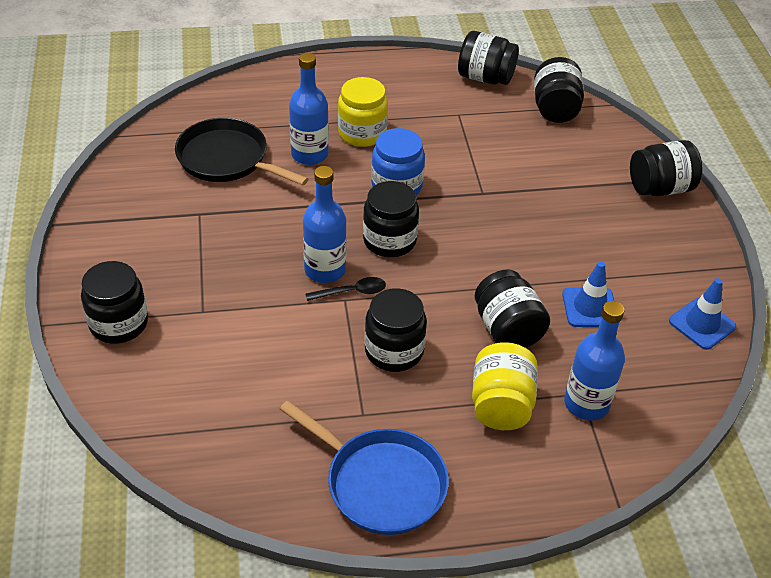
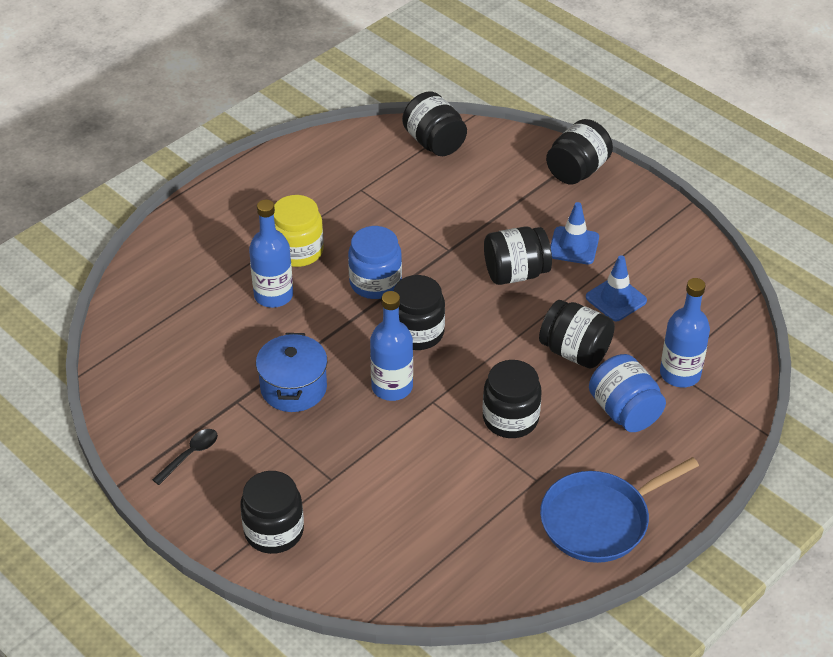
camera: 35 degrees left, 0 degrees up
black pan [175,118,308,185] -> none
blue pan [280,400,449,535] -> blue pan turned 150 degrees clockwise [540,457,699,563]
black spoon [306,277,386,301] -> black spoon moved to [152,429,218,485]
black jar [458,31,519,85] -> black jar moved to [484,227,552,285]
yellow jar [472,342,538,430] -> blue jar [589,354,666,432]
blue traffic cone [669,278,736,350] -> blue traffic cone moved to [550,202,599,264]
none -> blue pot [256,333,327,412]

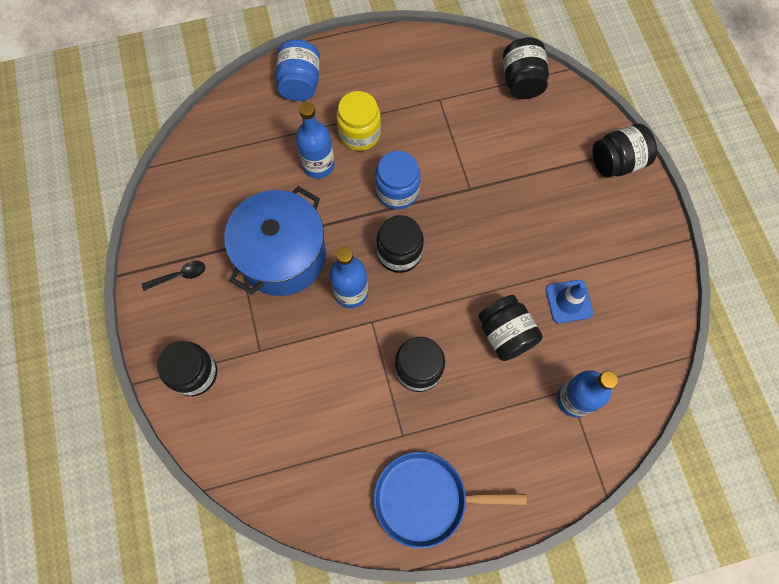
camera: 30 degrees right, 25 degrees up
blue pot [256,333,327,412] -> blue pot [224,186,326,296], size x1.62
black jar [484,227,552,285] -> none
blue traffic cone [550,202,599,264] -> none
blue jar [589,354,666,432] -> blue jar moved to [276,39,320,101]

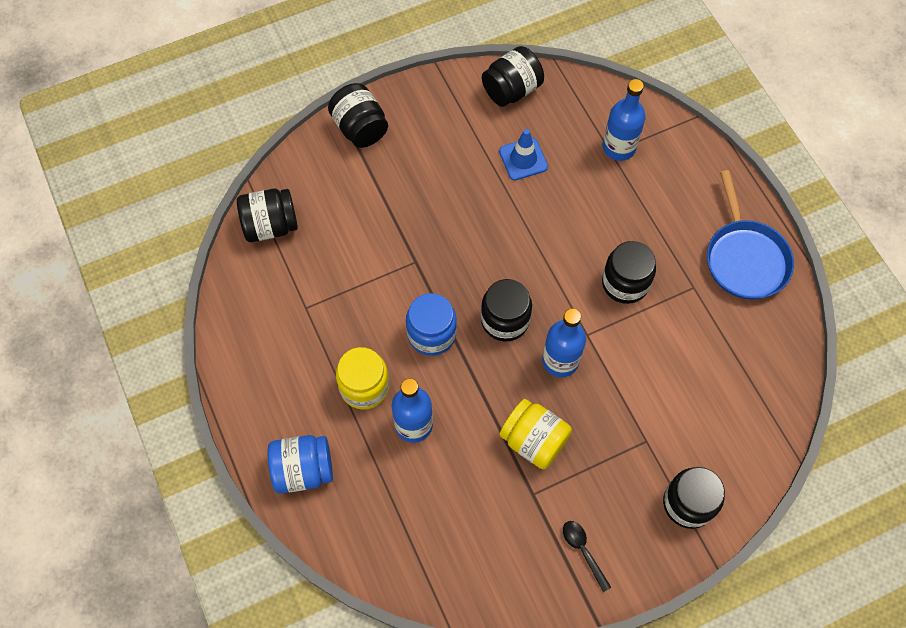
camera: 100 degrees left, 5 degrees down
blue pot [224,186,326,296] -> yellow jar [499,399,572,469]
black jar [478,295,543,361] -> black jar moved to [482,46,544,107]

